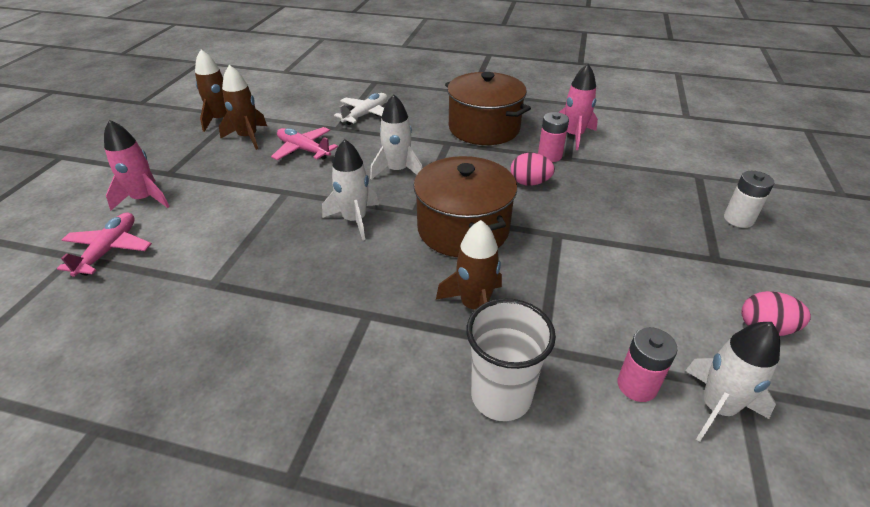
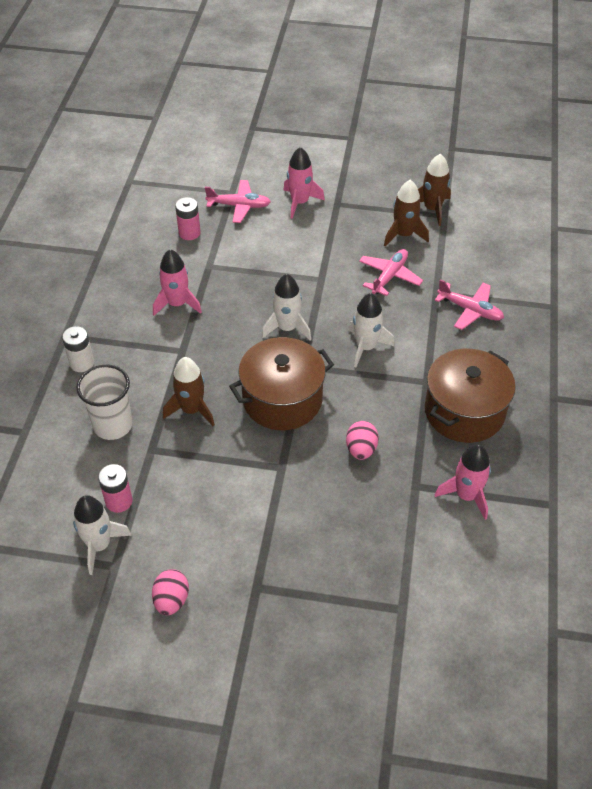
camera: 85 degrees right, 10 degrees up
white plane [334,93,388,125] -> pink plane [435,279,504,330]
pink battery [538,112,569,162] -> pink battery moved to [175,197,201,240]
white battery [724,171,774,228] -> white battery moved to [62,326,94,372]
none -> pink rocket [153,249,202,316]

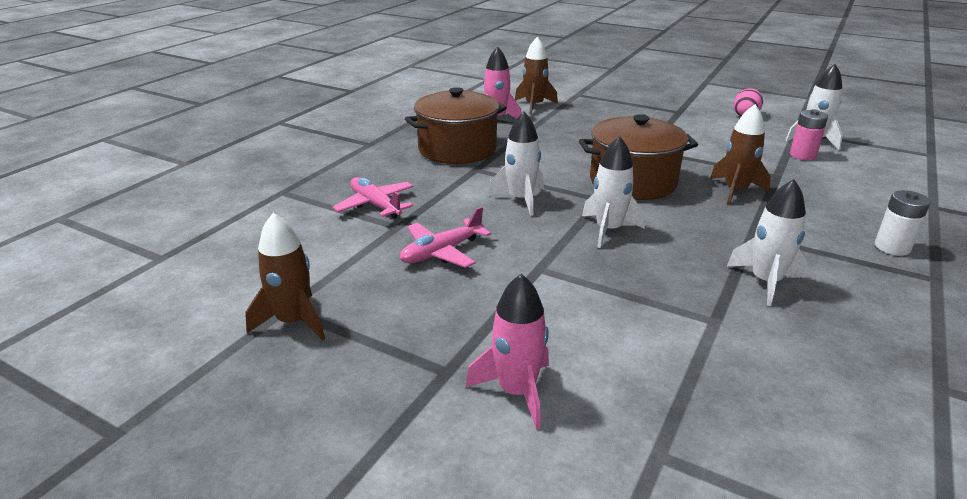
camera: 160 degrees left, 20 degrees down
white cup [77,365,132,440] -> none
pink rocket [153,249,202,316] -> white rocket [727,179,806,306]
pink battery [175,197,201,240] -> none
pink plane [205,180,271,223] -> none
pink egg [346,421,379,460] -> none
brown rocket [384,179,429,246] -> brown rocket moved to [515,37,558,115]

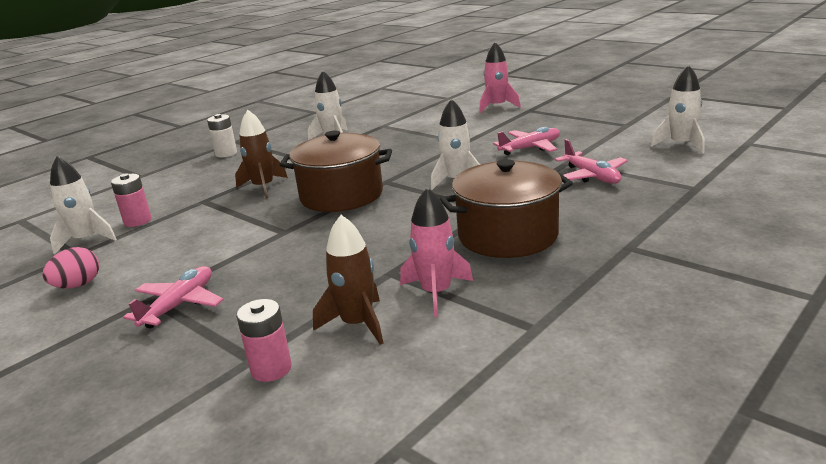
camera: 165 degrees left, 5 degrees down
brown rocket [245,213,325,341] -> none
white rocket [582,136,645,248] -> white rocket moved to [650,65,704,154]
none -> pink plane [123,266,224,329]
none -> pink battery [236,299,292,382]

